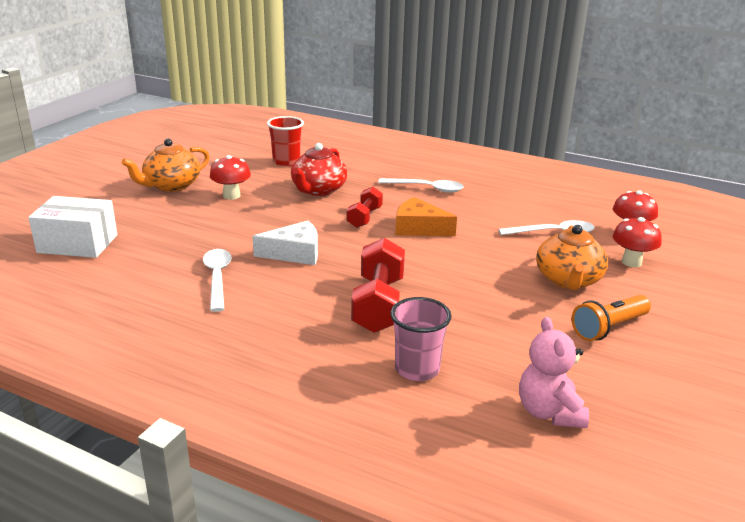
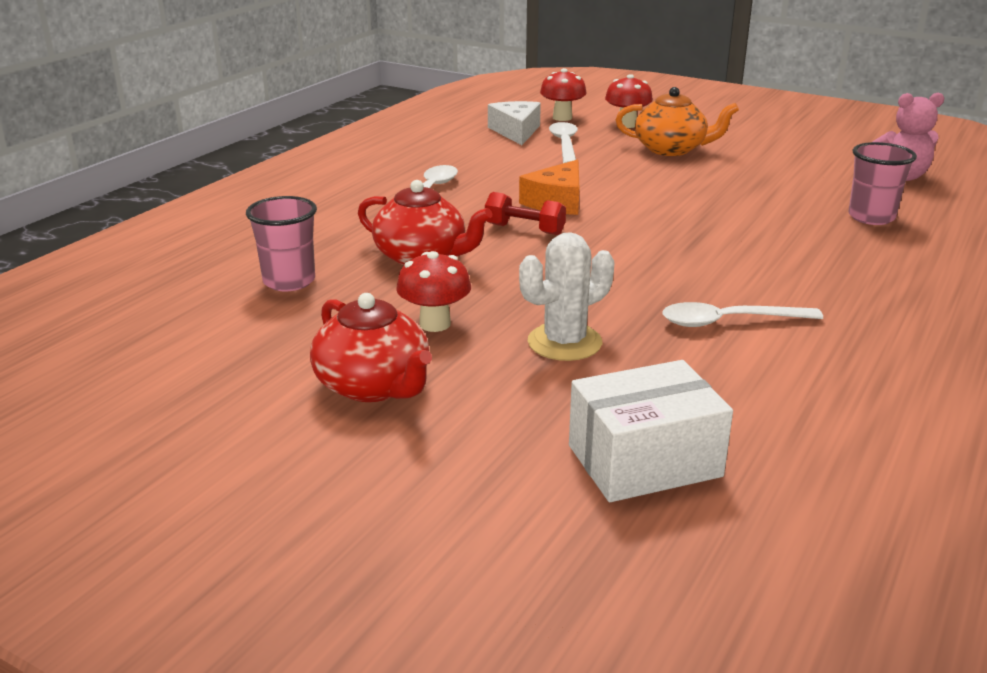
camera: 85 degrees left, 0 degrees up
white box [28,196,117,258] -> white box turned 60 degrees clockwise [569,360,733,502]
orange teapot [122,139,210,192] -> red teapot [310,293,432,402]
white cheese [252,221,318,265] -> white cheese moved to [488,101,541,145]
red cup [267,116,304,167] -> pink cup [246,196,317,291]
red dumbbell [351,238,405,333] -> none
orange flashlight [572,295,651,341] -> none
none -> white cactus [519,232,614,361]

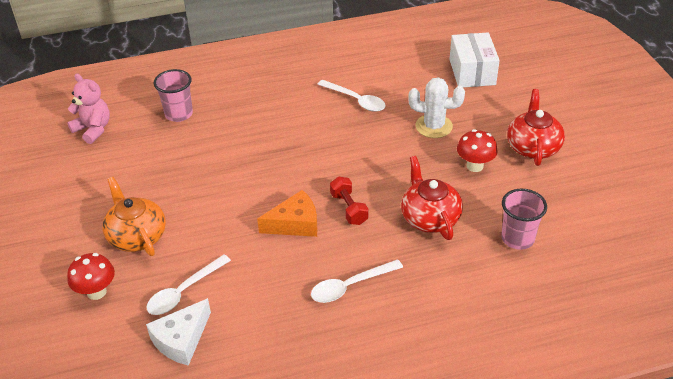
camera: 135 degrees left, 15 degrees up
red mushroom [540,68,587,121] -> none
white box [569,360,733,502] -> white box turned 60 degrees clockwise [449,32,500,87]

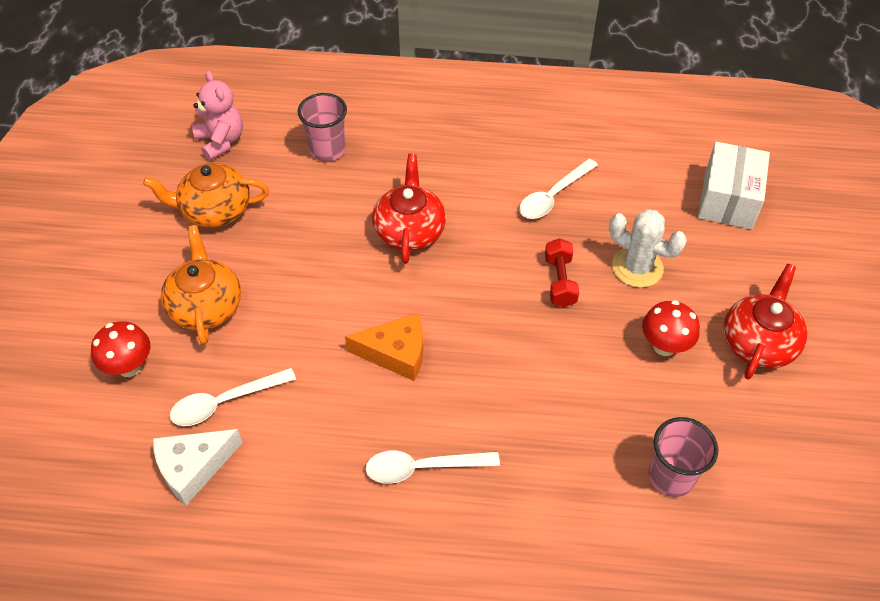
camera: 20 degrees right, 10 degrees up
white spoon [317,80,385,112] -> white spoon turned 75 degrees clockwise [519,158,598,219]
red dumbbell [330,176,368,225] -> red dumbbell moved to [545,238,579,307]
red teapot [401,156,463,240] -> red teapot moved to [372,153,446,264]
none -> orange teapot [143,163,269,228]

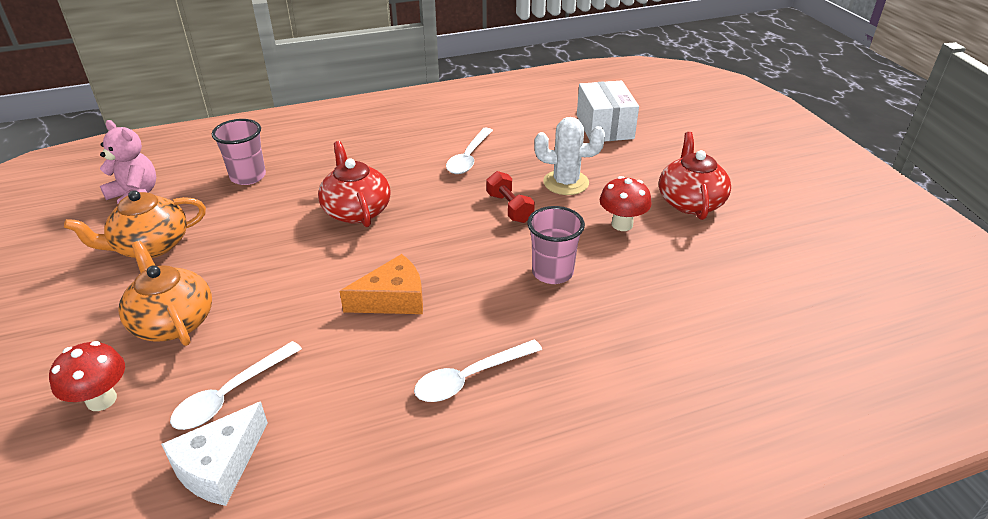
camera: 25 degrees left, 15 degrees down
pink cup [649,417,718,497] -> pink cup moved to [527,206,585,284]

